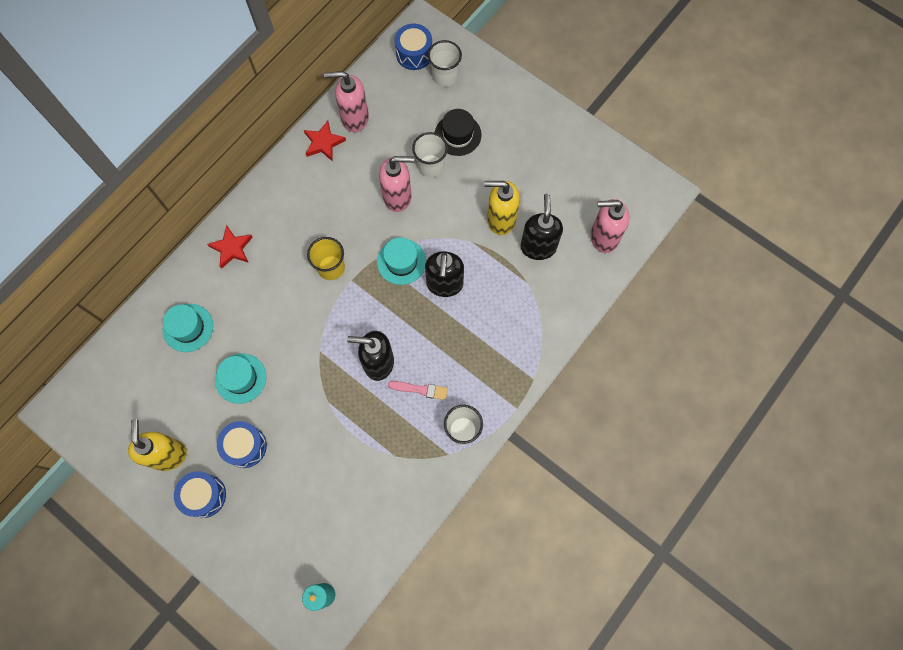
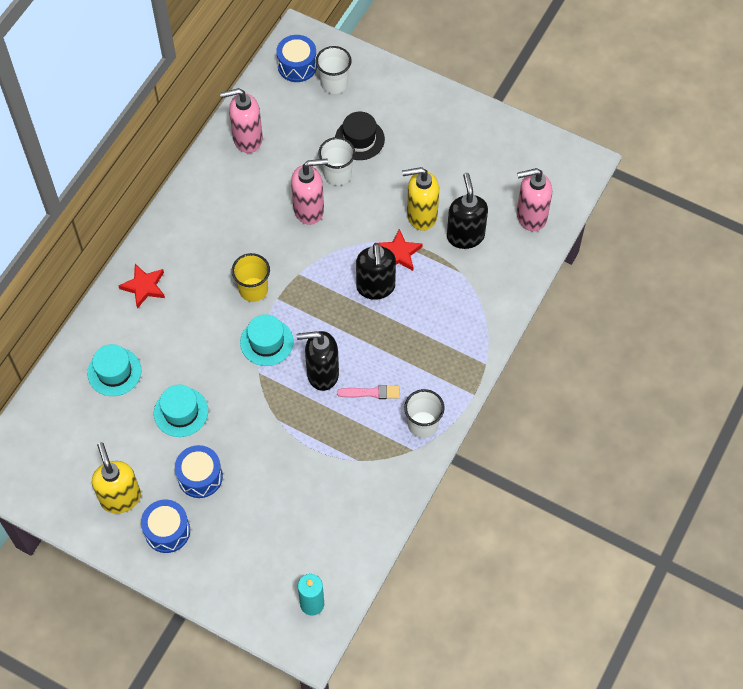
camera: 10 degrees left, 10 degrees down
red star [304,121,346,161] -> red star moved to [378,229,423,271]
turquoise hat [377,237,426,285] -> turquoise hat moved to [240,314,294,366]

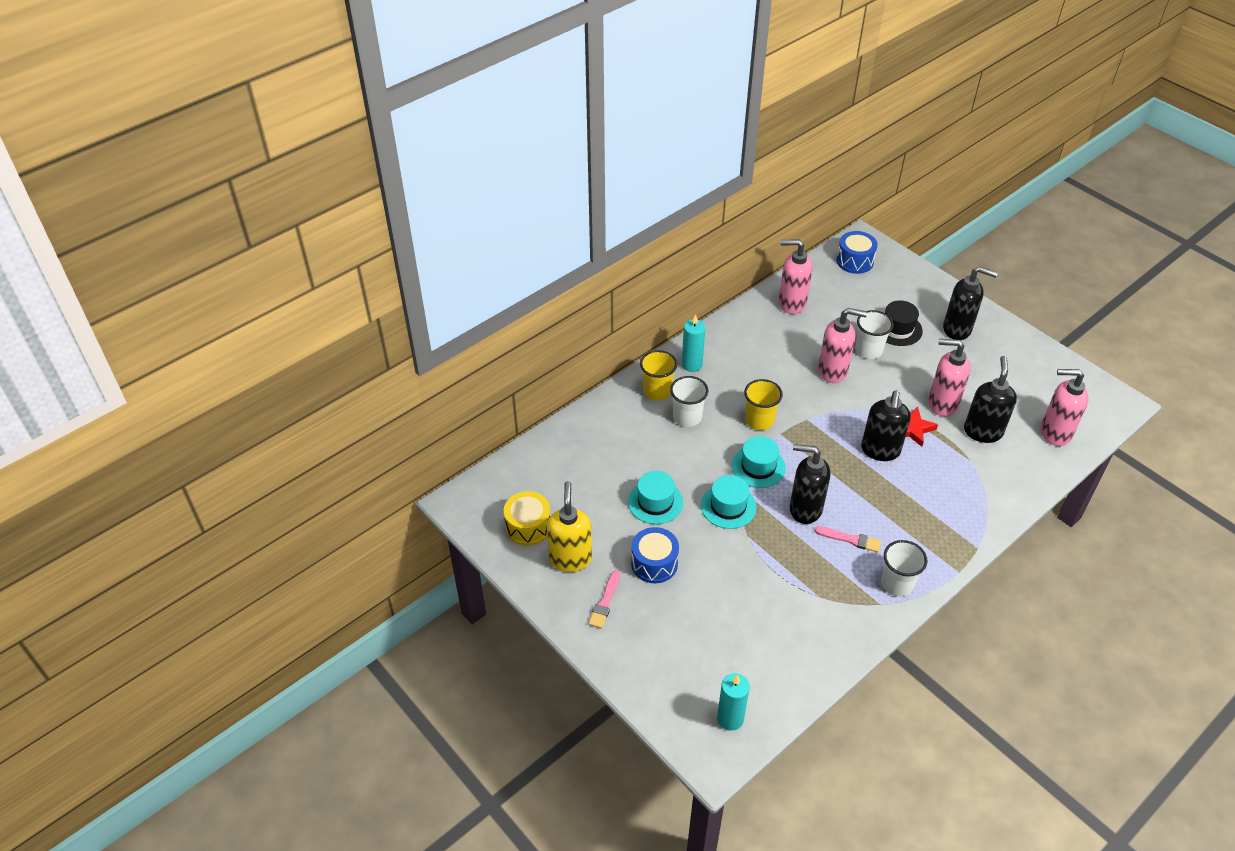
camera: 20 degrees right, 15 degrees down
turquoise hat [87,344,141,396] -> turquoise hat moved to [701,475,756,529]
red star [118,264,165,309] -> yellow cup [640,350,677,400]
blue drum [141,500,190,553] -> pink brush [588,570,620,629]
white cup [316,46,352,94] -> white cup moved to [670,376,708,427]
yellow soap dispenser [402,167,439,231] -> pink soap dispenser [928,339,971,416]
none -> yellow drum [504,491,550,546]
none -> turquoise candle [682,314,706,372]
none -> black soap dispenser [943,266,998,340]

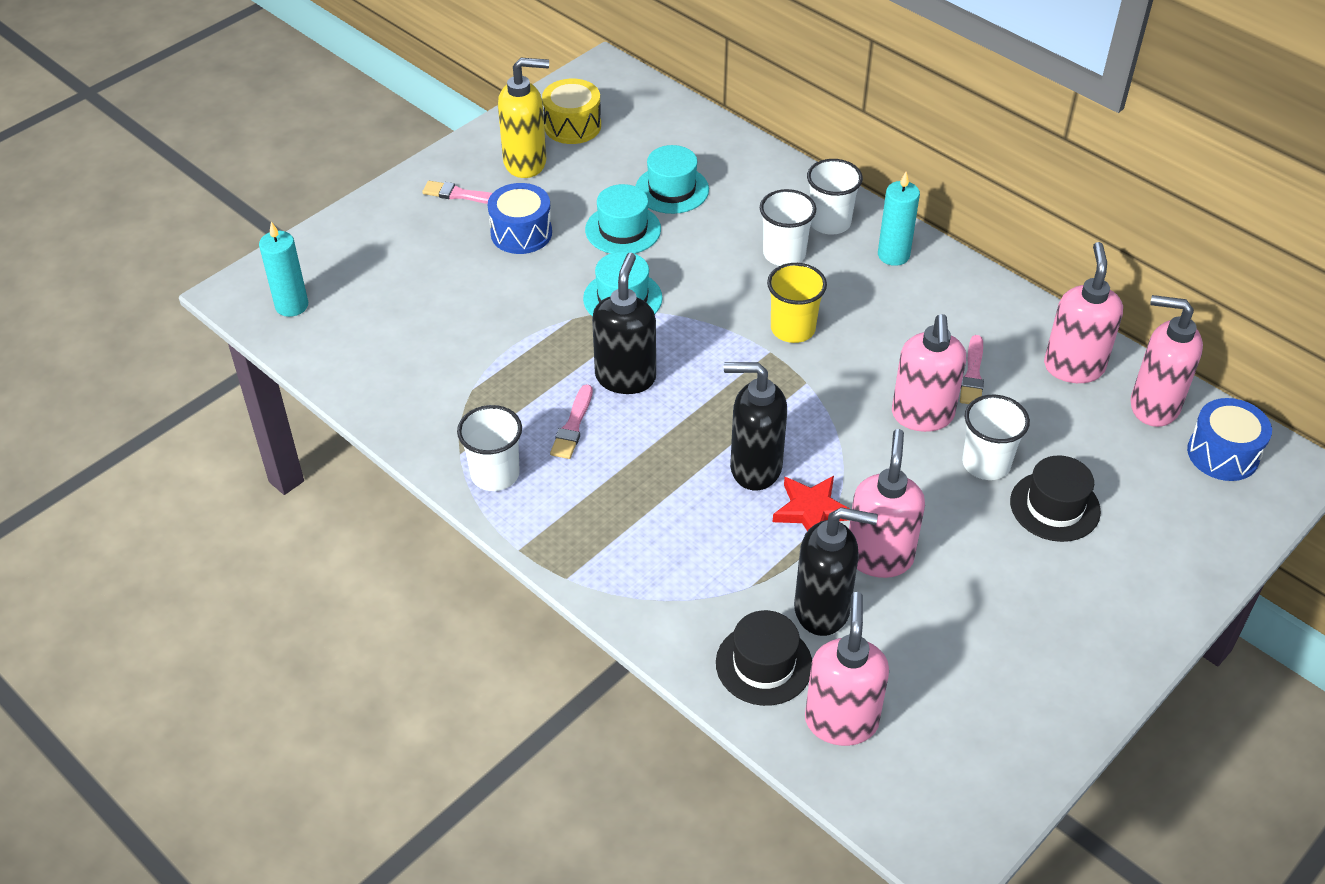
camera: 85 degrees right, 0 degrees up
yellow cup [640,350,677,400] -> white cup [807,159,863,235]
turquoise hat [732,436,786,488] -> turquoise hat moved to [636,145,709,214]
black soap dispenser [943,266,998,340] -> none
none -> black hat [716,610,812,706]
none -> pink brush [960,335,984,404]
none -> pink soap dispenser [1130,295,1203,427]

